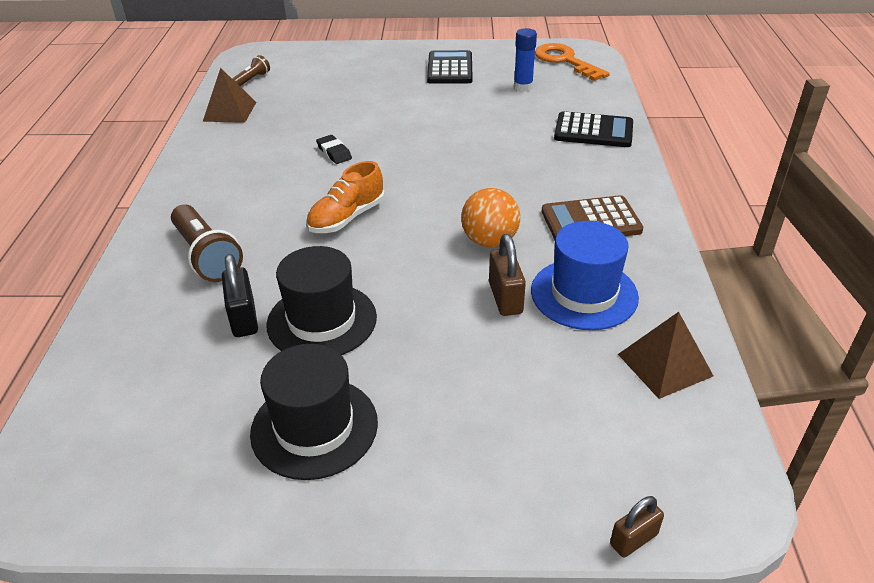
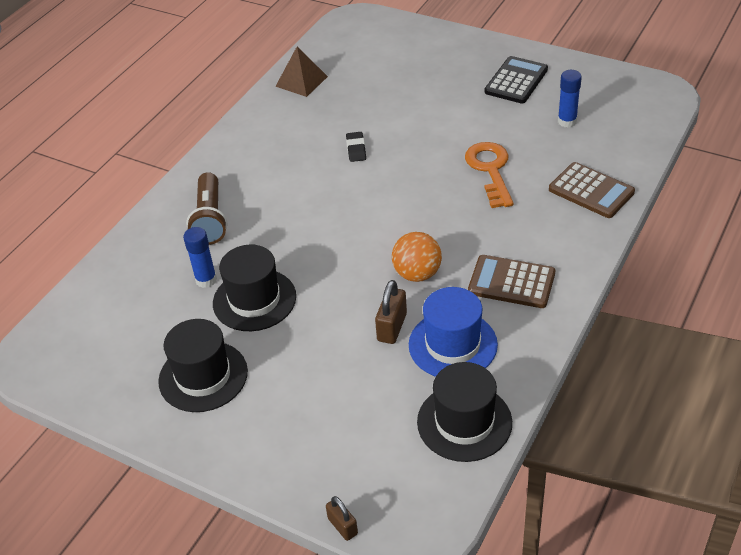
camera: 30 degrees right, 5 degrees up
black padlock [222,254,258,337] -> blue glue stick [183,227,217,288]
brown flashlight [232,55,270,86] -> none
orange shoe [306,161,385,233] -> none
orange key [535,43,610,81] -> orange key moved to [465,142,514,208]
black calculator [554,111,633,147] -> brown calculator [549,162,635,218]
brown padlock [610,496,664,558] -> brown padlock turned 60 degrees clockwise [326,496,358,541]
brown pyramid [618,312,713,399] -> black hat [417,362,512,462]

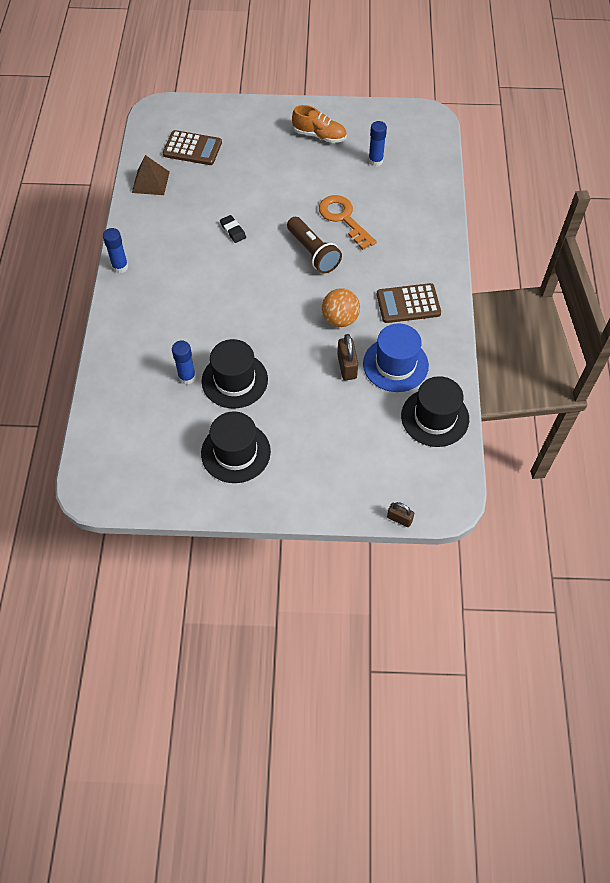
camera: 30 degrees left, 15 degrees up
brown flashlight [186,172,227,245] -> brown flashlight moved to [287,217,342,273]
black calculator [485,56,548,103] -> orange shoe [292,105,347,143]
brown calculator [549,162,635,218] -> brown calculator moved to [163,130,222,165]
none -> blue glue stick [103,228,128,273]

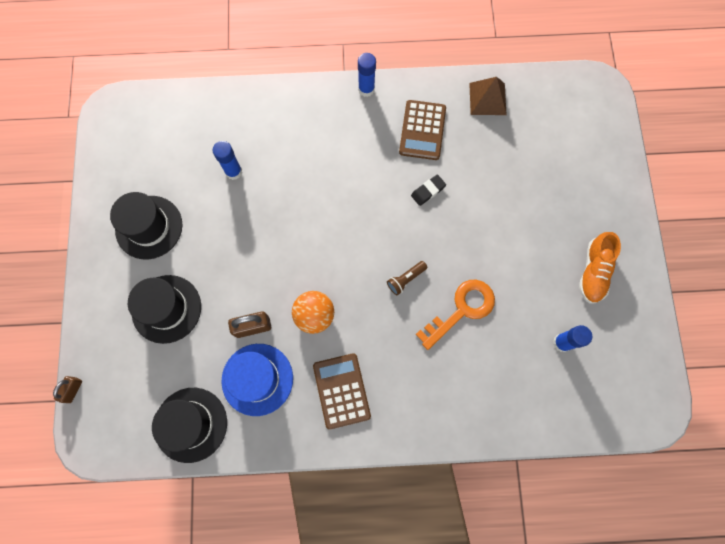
camera: 85 degrees right, 15 degrees up
brown calculator [163,130,222,165] -> brown calculator moved to [399,100,446,160]
black hat [202,339,268,408] -> black hat moved to [128,275,201,344]
brown flashlight [287,217,342,273] -> brown flashlight [387,261,427,295], size x0.54

